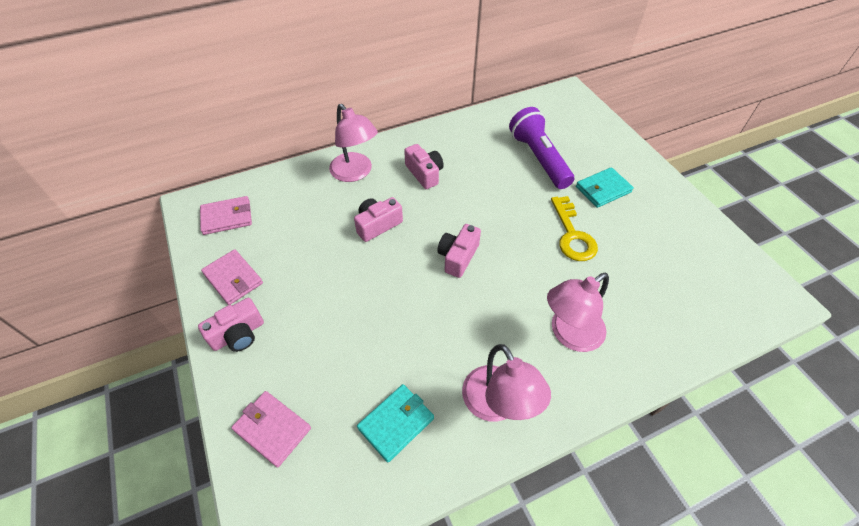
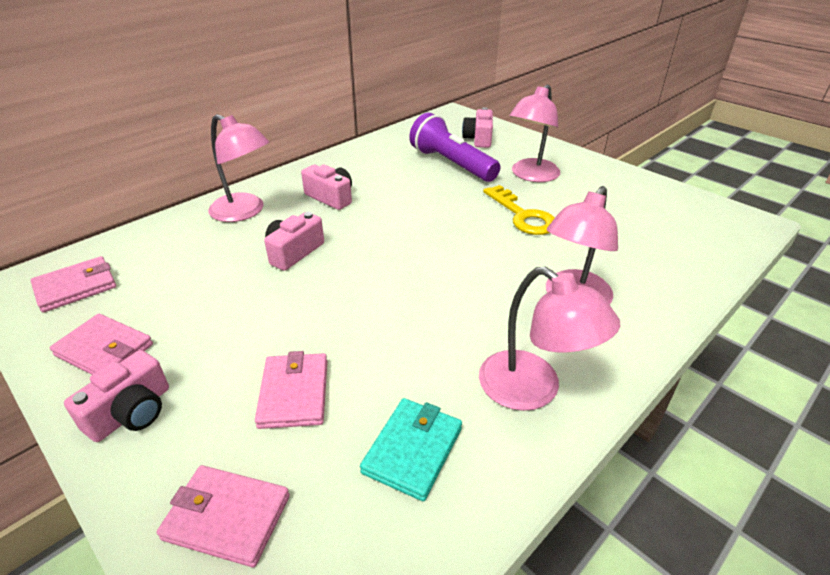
camera: 20 degrees left, 15 degrees down
pink camera [437,224,481,278] -> pink camera moved to [462,107,493,148]
turquoise wallet [576,167,634,208] -> pink lamp [509,84,560,182]
none -> pink wallet [255,351,327,429]

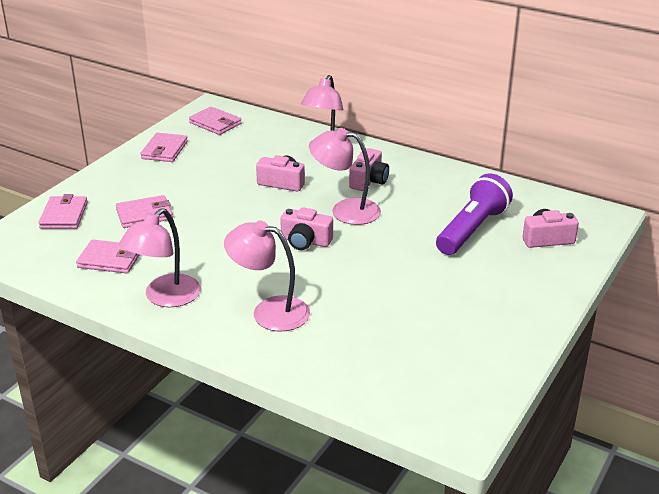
camera: 75 degrees right, 5 degrees down
pink camera [64,350,169,442] -> pink camera moved to [280,207,333,250]
turquoise wallet [360,398,462,501] -> pink wallet [76,240,139,273]
yellow key [483,185,555,235] -> none
pink lamp [509,84,560,182] -> pink lamp moved to [309,128,381,225]

